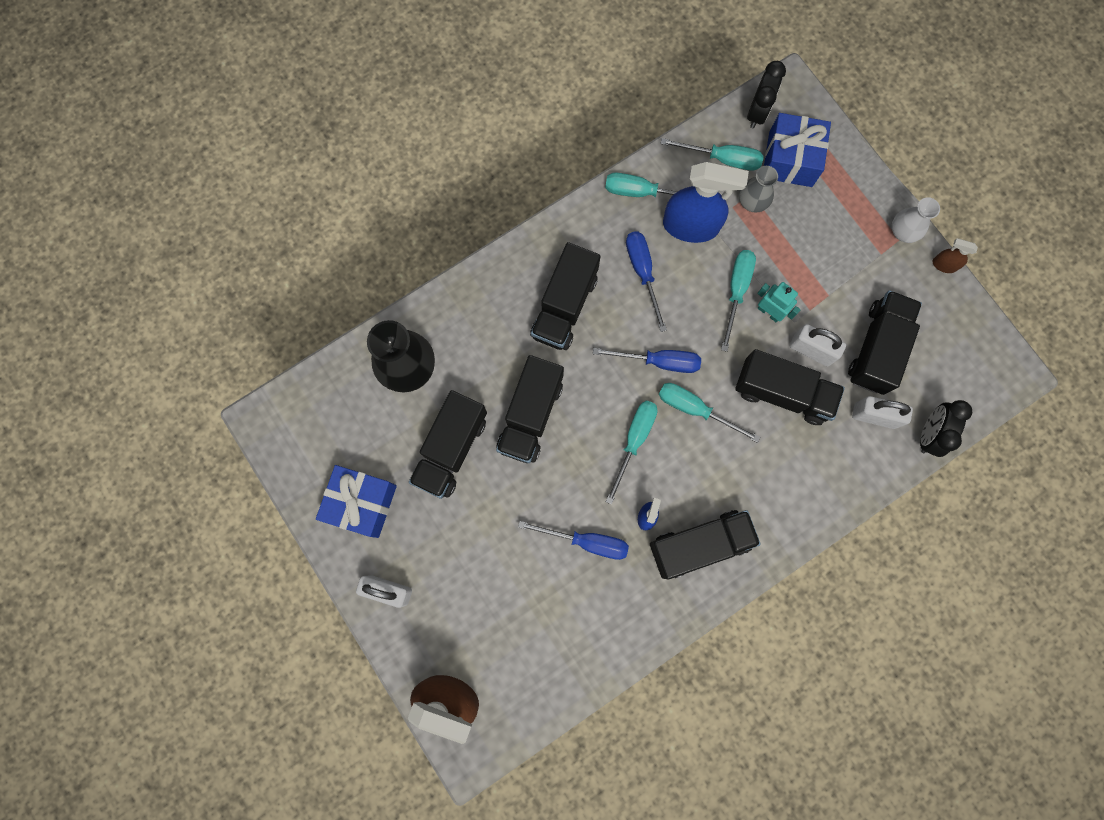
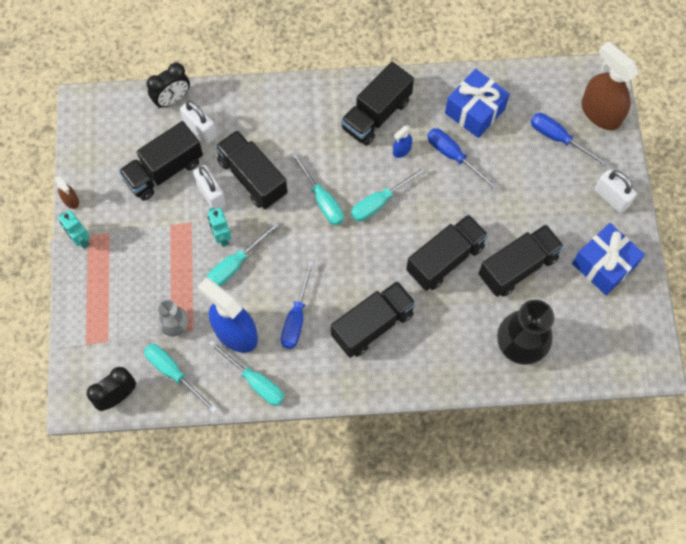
camera: 150 degrees left, 10 degrees down
blue screwdriver [593,348,701,373] -> blue screwdriver moved to [531,113,609,167]
black truck [650,510,761,579] -> black truck turned 60 degrees counterclockwise [341,62,414,146]
blue gift [764,113,831,187] -> blue gift moved to [445,69,510,138]
white vase [892,197,940,243] -> turquoise robot [59,210,90,249]

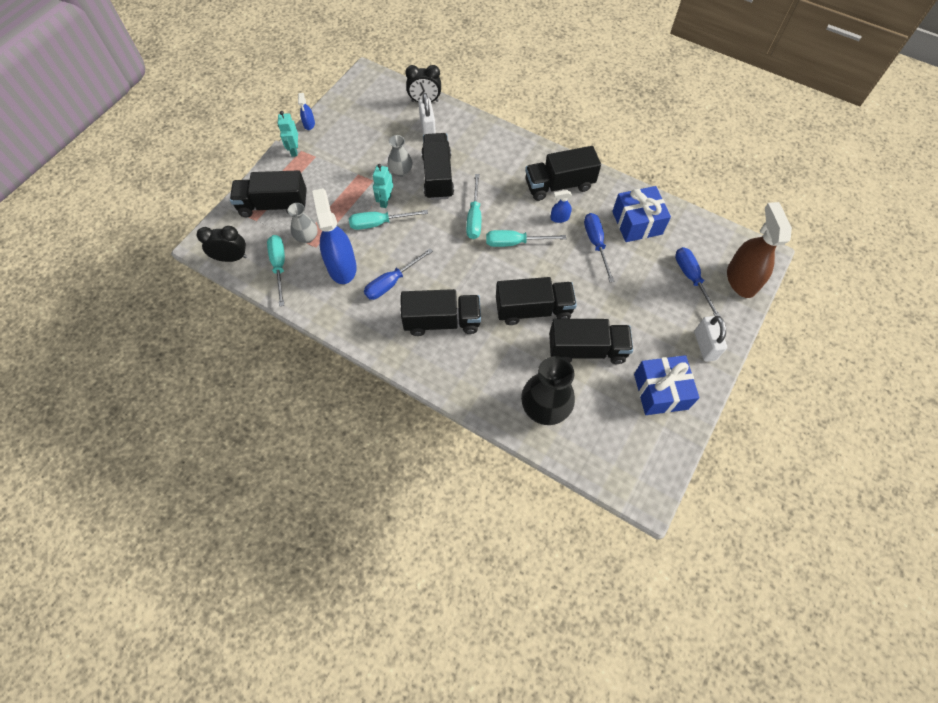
camera: 35 degrees right, 5 degrees down
brown spray bottle [55,176,79,209] -> blue spray bottle [298,93,315,130]
black truck [119,121,203,201] -> black truck moved to [230,170,307,217]
white padlock [193,165,226,209] -> grey vase [388,135,413,177]
turquoise screwdriver [208,340,284,406] -> none

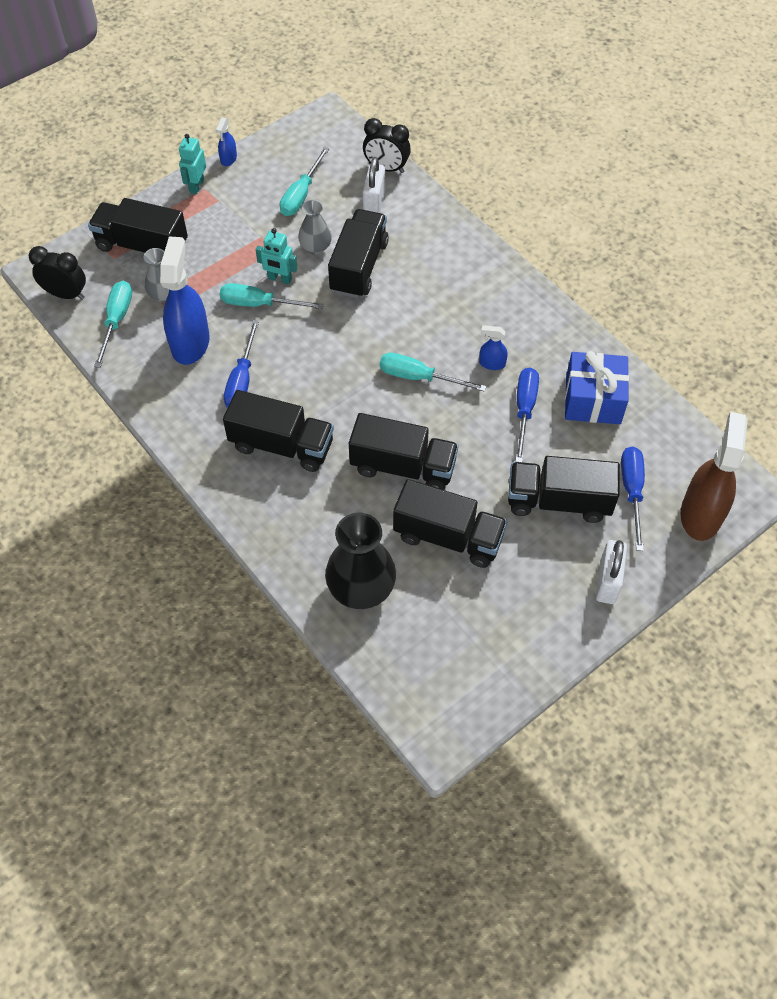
camera: 20 degrees right, 5 degrees down
blue screwdriver [364,248,433,300] -> blue screwdriver turned 60 degrees counterclockwise [224,320,259,408]
turquoise robot [373,164,393,208] -> turquoise robot turned 105 degrees counterclockwise [256,228,298,284]
turquoise screwdriver [466,174,481,239] -> turquoise screwdriver moved to [280,147,330,216]
black truck [525,146,601,201] -> black truck moved to [508,456,620,523]
blue gift [634,355,699,415] -> none

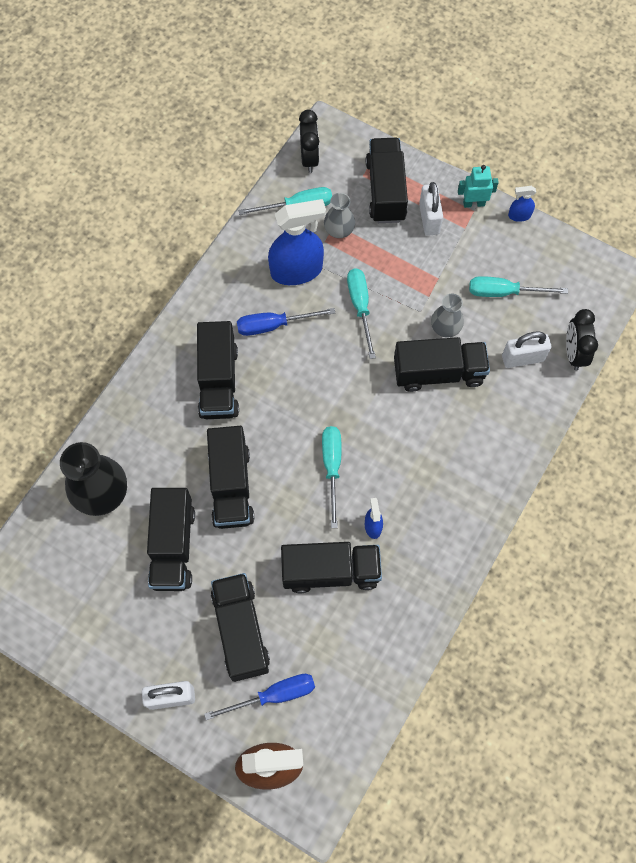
camera: 70 degrees right, 10 degrees up
turquoise robot [256,228,298,284] -> none
blue screwdriver [515,367,539,462] -> black truck [281,542,382,593]
blue gift [565,351,629,424] -> none
none -> white padlock [419,182,443,236]

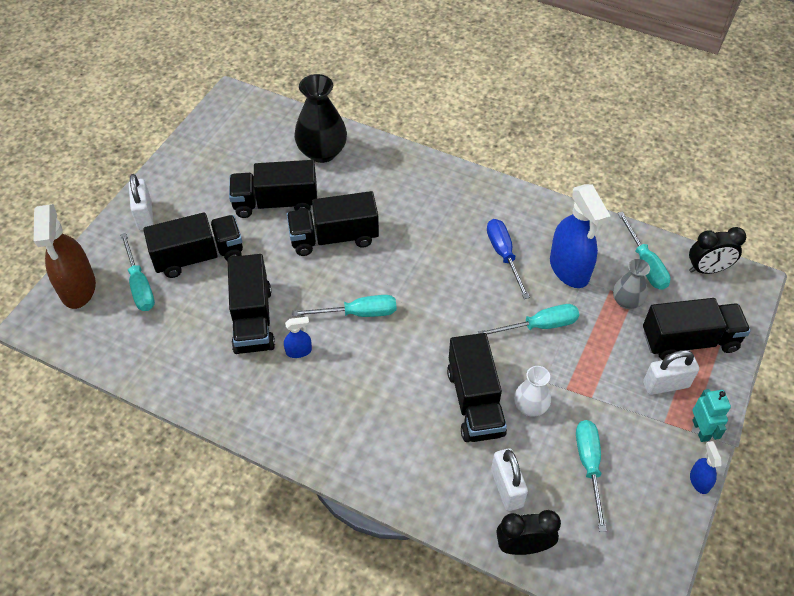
camera: 85 degrees right, 15 degrees down
black truck [197,321,239,419] -> none
blue screwdriver [204,674,315,720] -> turquoise screwdriver [120,233,155,311]
grey vase [431,294,464,338] -> white vase [514,366,551,417]

